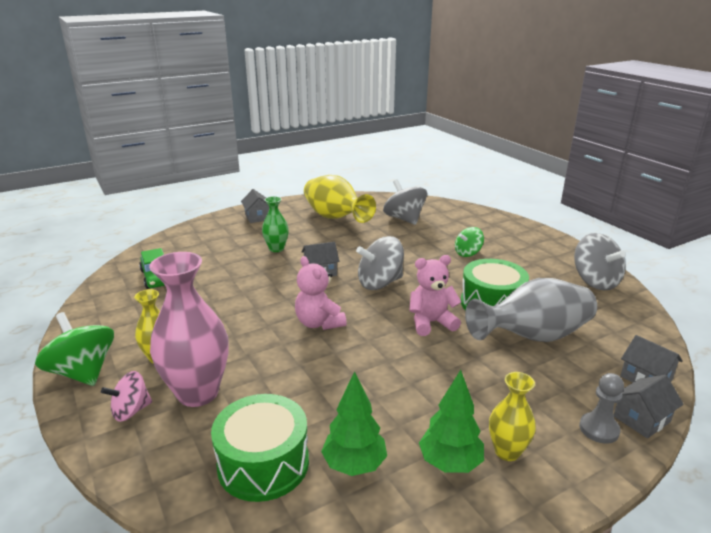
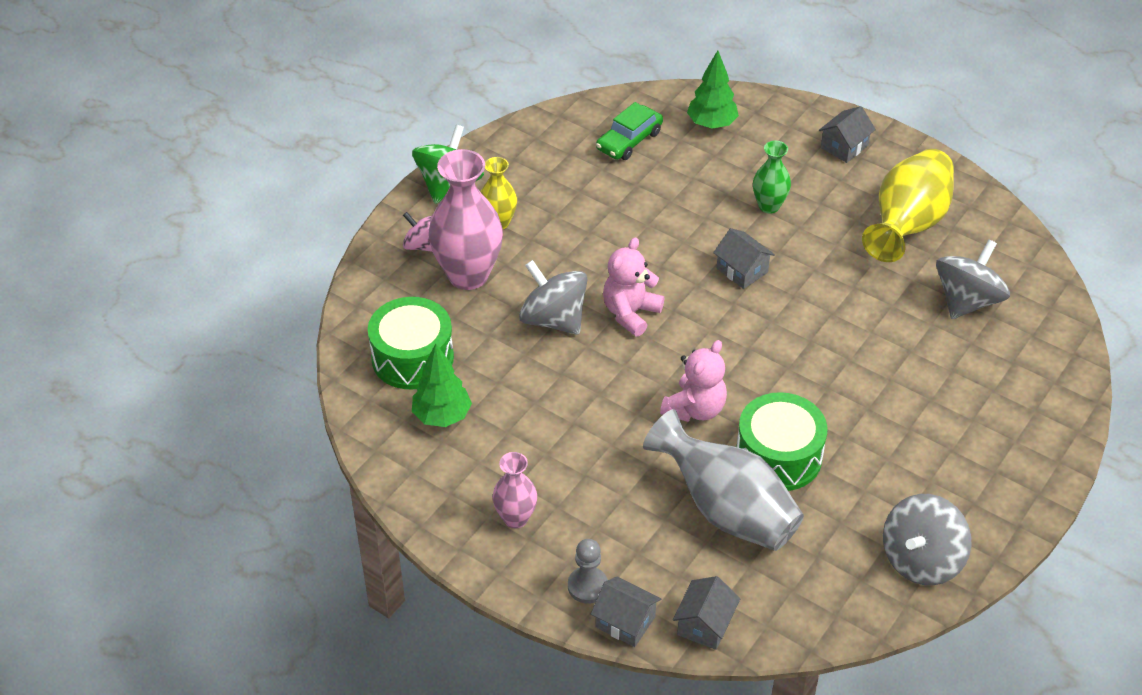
camera: 65 degrees right, 20 degrees up
grey spinning top [356,236,404,290] -> grey spinning top moved to [519,260,588,334]
pink teddy bear [409,255,461,336] -> pink teddy bear turned 75 degrees clockwise [660,340,727,422]
green tree [419,370,484,473] -> green tree moved to [687,50,739,129]
green spinning top [455,227,484,257] -> none
yellow vase [489,372,536,461] -> pink vase [493,452,537,528]

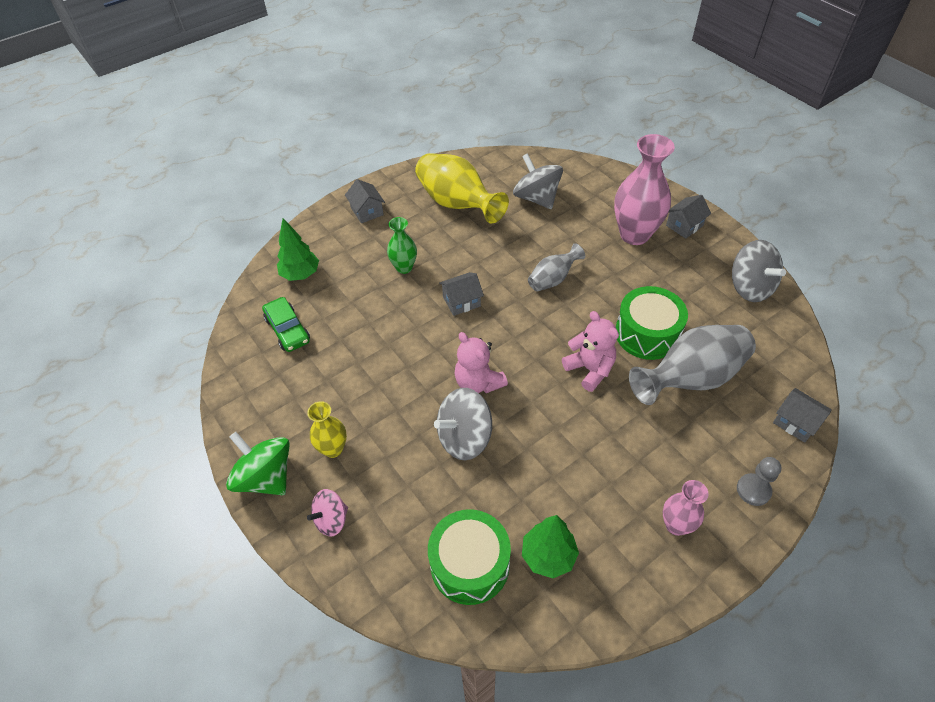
camera: 70 degrees left, 5 degrees up
pink vase [428,149,503,290] -> pink vase moved to [614,134,675,245]
grey house [591,576,661,647] -> grey house moved to [666,195,711,239]
none -> grey vase [528,243,585,292]

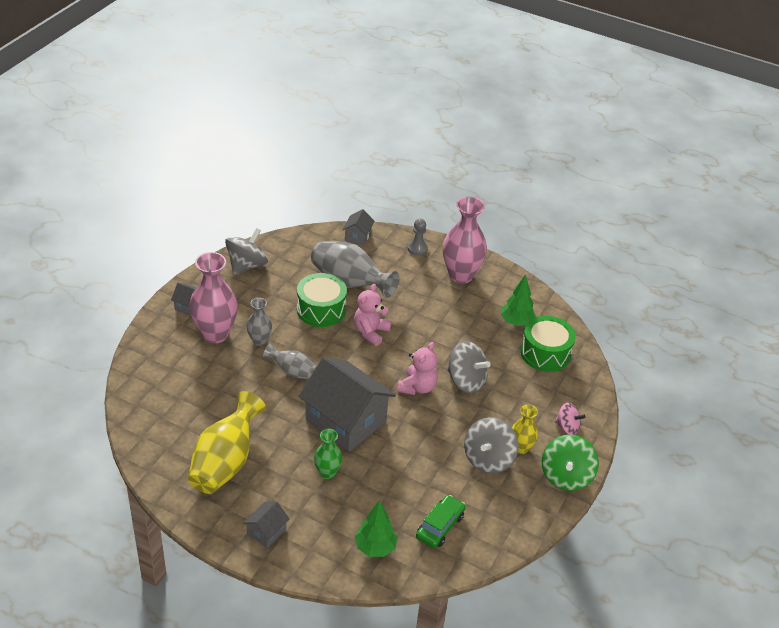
camera: 120 degrees left, 10 degrees down
grey house [439,272,484,316] -> grey house [298,357,396,452], size x2.26
grey spinning top [513,153,563,209] -> grey spinning top moved to [464,417,519,474]
pink vase [663,480,709,536] -> pink vase [443,197,487,284], size x1.85
none -> grey vase [246,298,272,346]

